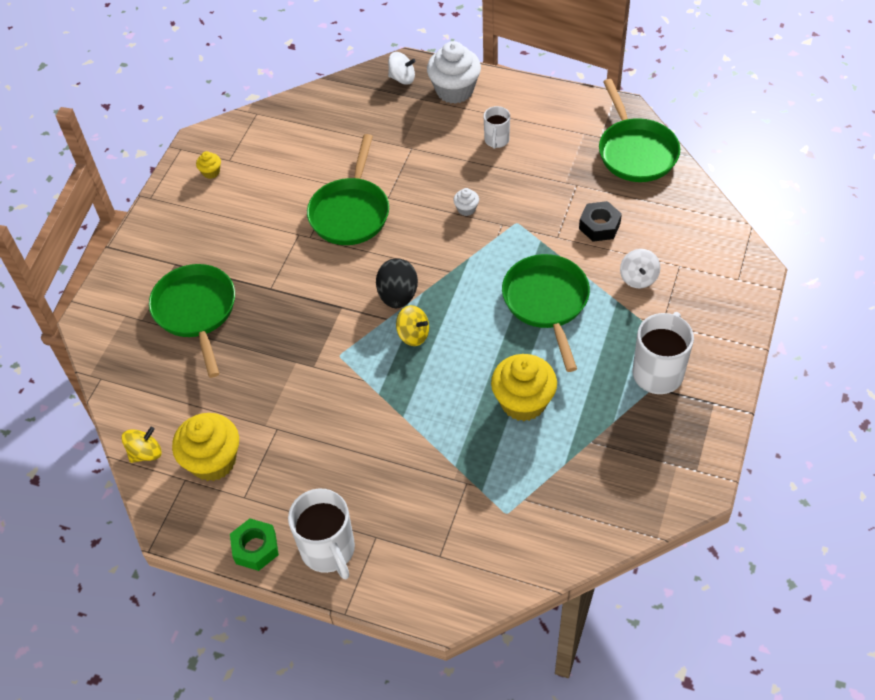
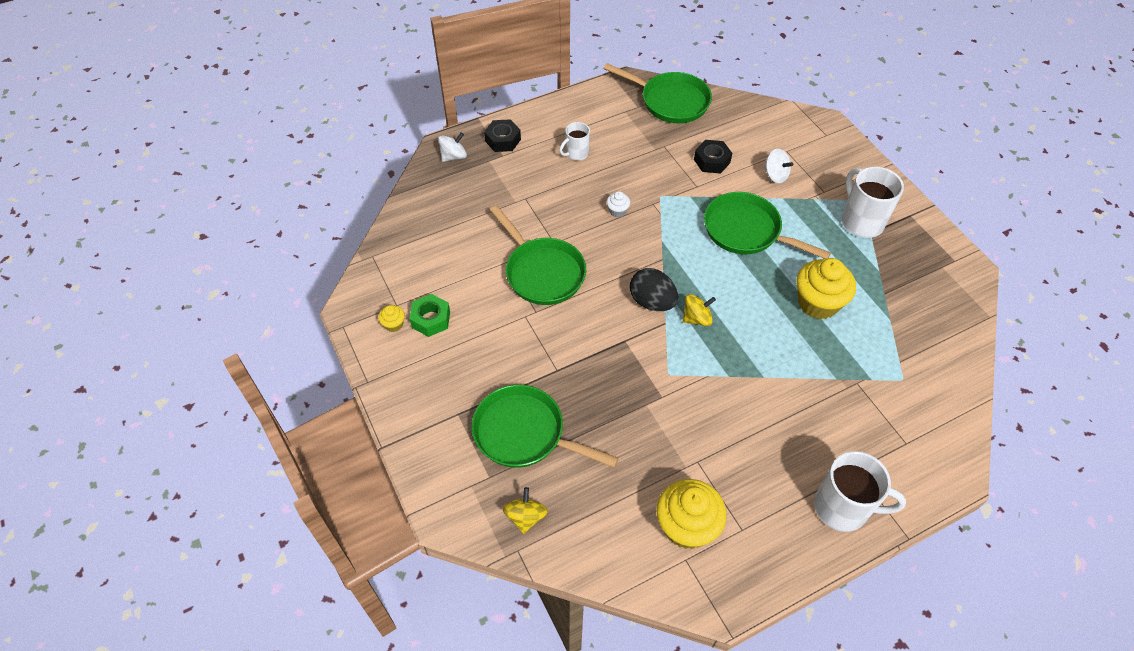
camera: 50 degrees left, 0 degrees up
yellow spinning top [122,427,161,463] -> yellow spinning top moved to [503,487,548,534]
green nut [230,518,279,571] -> green nut moved to [409,294,450,337]
white cupcake [427,41,481,104] -> black nut [484,119,521,152]
white mug [484,106,510,149] -> white mug turned 90 degrees clockwise [559,122,590,160]

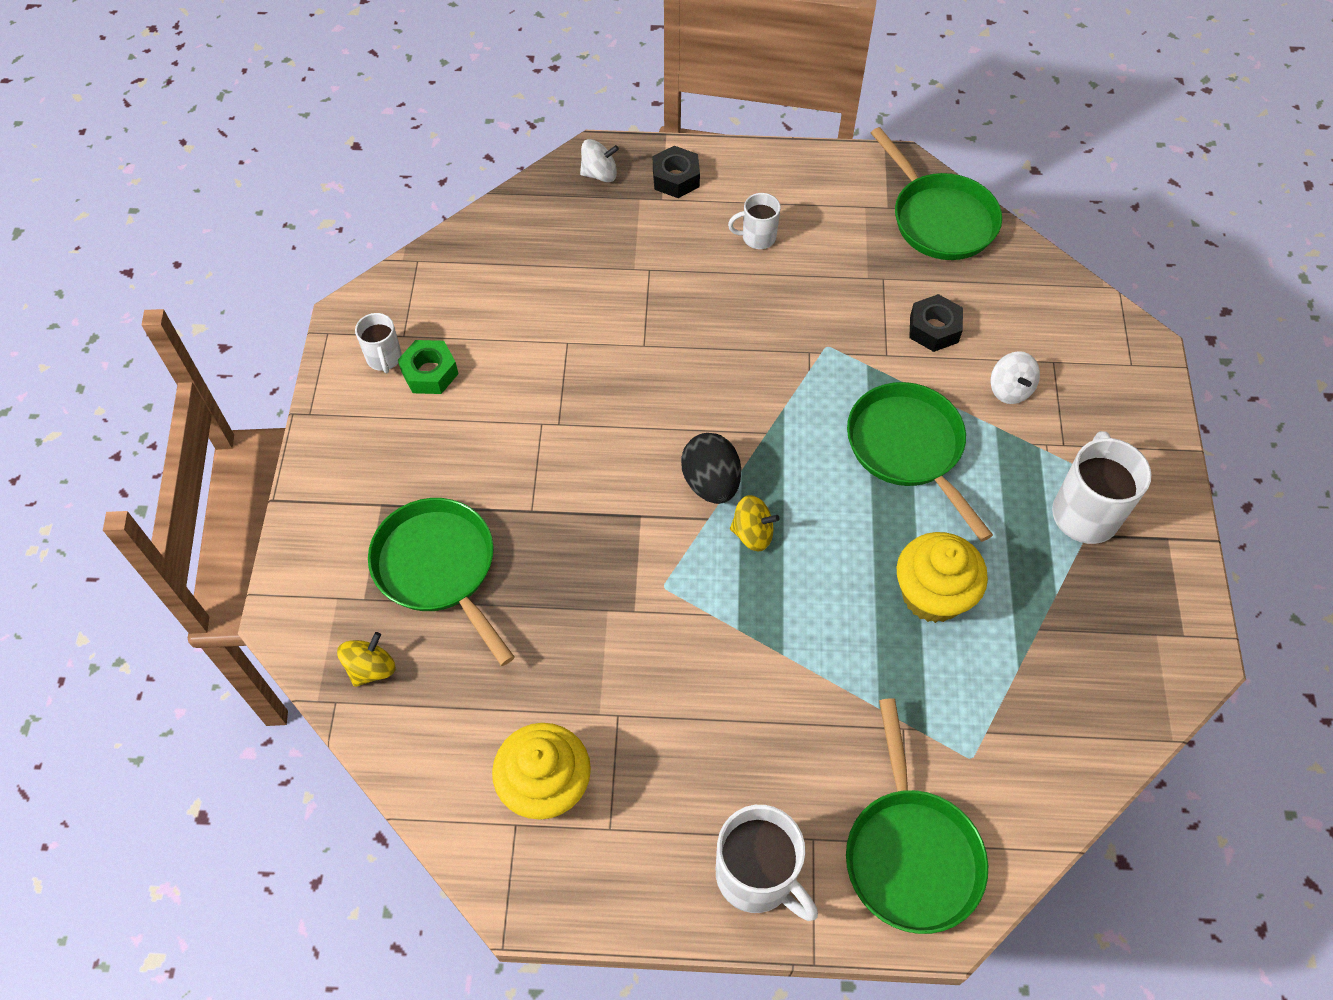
camera: 30 degrees right, 5 degrees up
yellow cupcake [378,305,405,332] -> white mug [355,313,402,373]
green pan [490,206,586,305] -> green pan moved to [846,698,988,934]
white cupcake [606,191,630,217] -> none

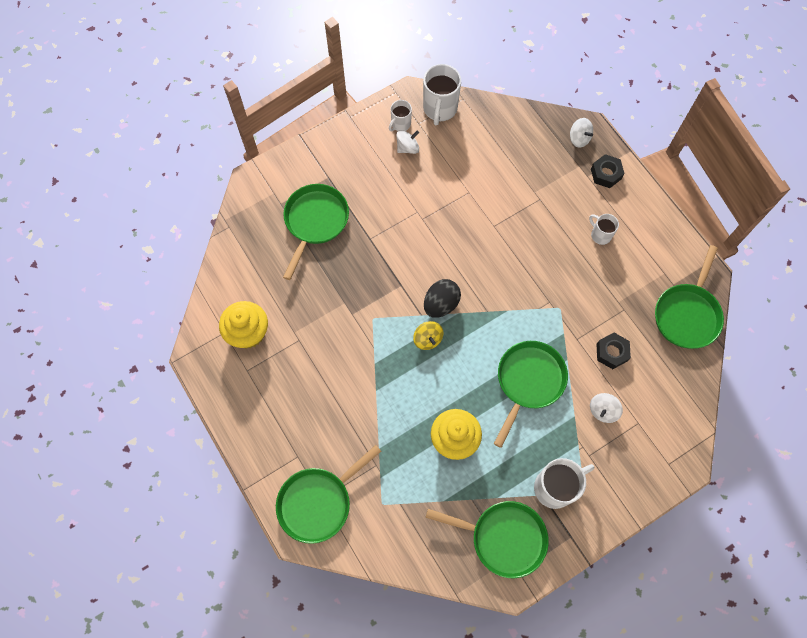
camera: 55 degrees right, 10 degrees up
yellow spinning top [337,632,396,687] -> none
green nut [398,340,459,394] -> white spinning top [396,130,419,154]
white mug [716,805,818,921] -> white mug moved to [423,64,461,125]
none -> green pan [425,501,549,578]

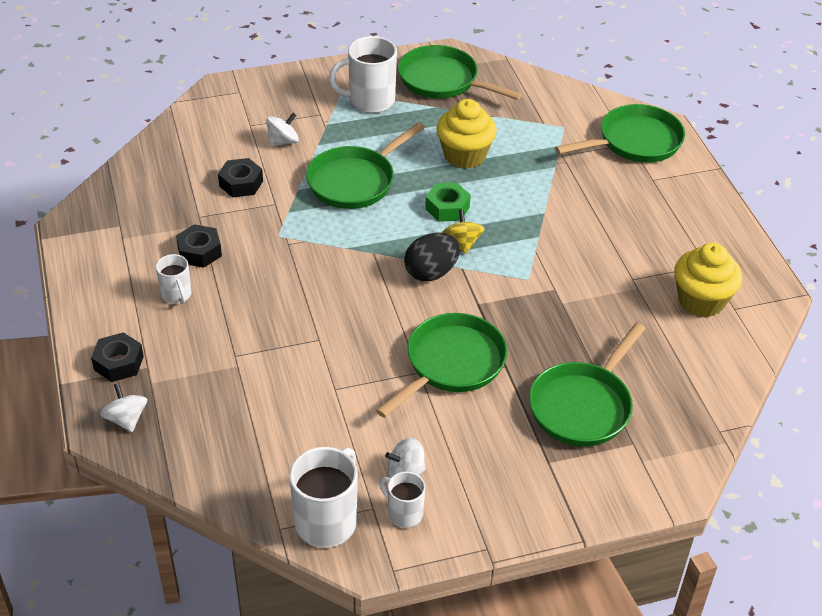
camera: 165 degrees left, 25 degrees down
white mug [389,100,412,131] -> white mug turned 105 degrees counterclockwise [379,471,425,528]
green pan [655,245,724,349] -> green pan moved to [376,313,507,418]
none -> black nut [176,224,222,268]
none -> green nut [425,183,471,222]

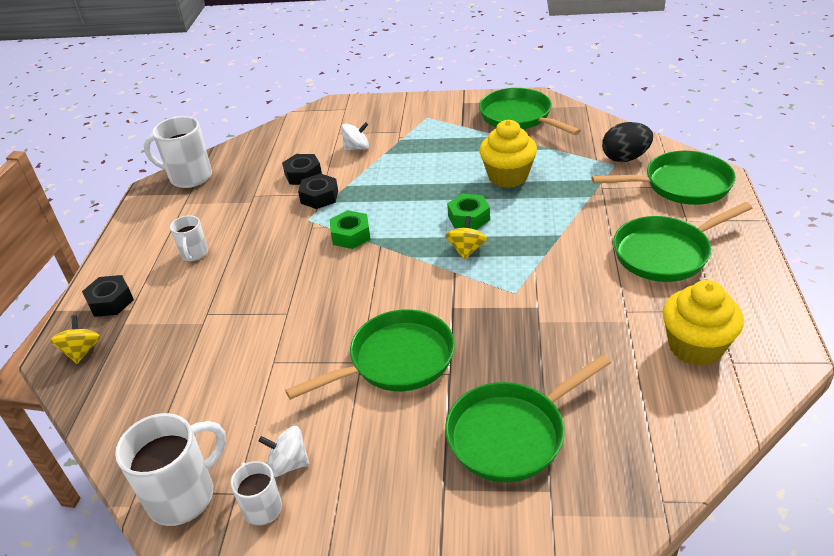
camera: 25 degrees right, 5 degrees down
white spinning top [100,383,147,432] -> yellow spinning top [50,315,100,364]
black nut [176,224,222,268] -> black nut moved to [298,173,338,209]
green pan [306,122,425,209] -> green pan moved to [613,202,752,282]
white mug [328,36,397,113] -> white mug moved to [144,116,212,188]
black egg [404,233,460,281] -> black egg moved to [602,122,653,162]
none -> green nut [330,210,371,249]

